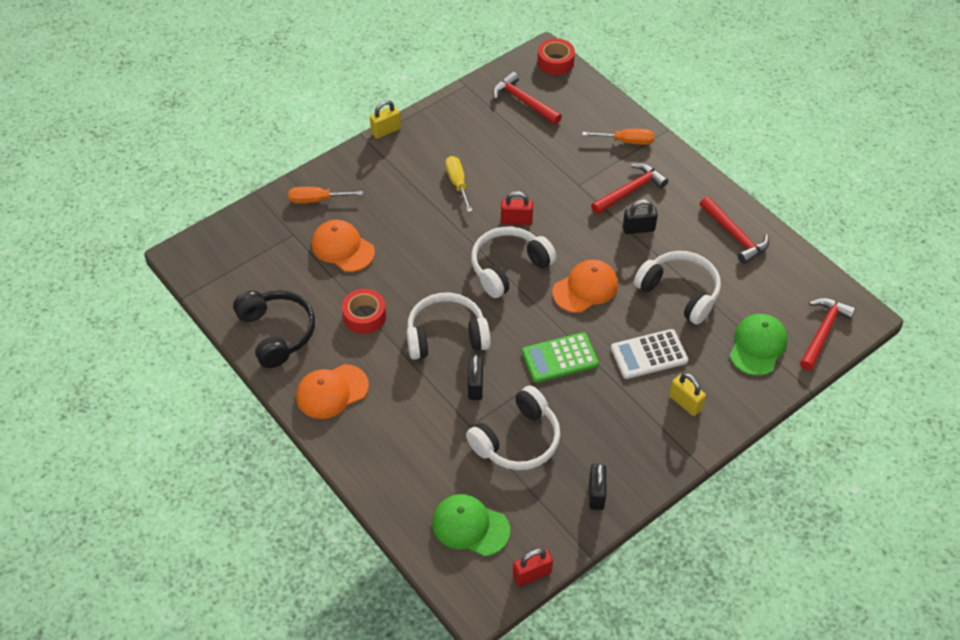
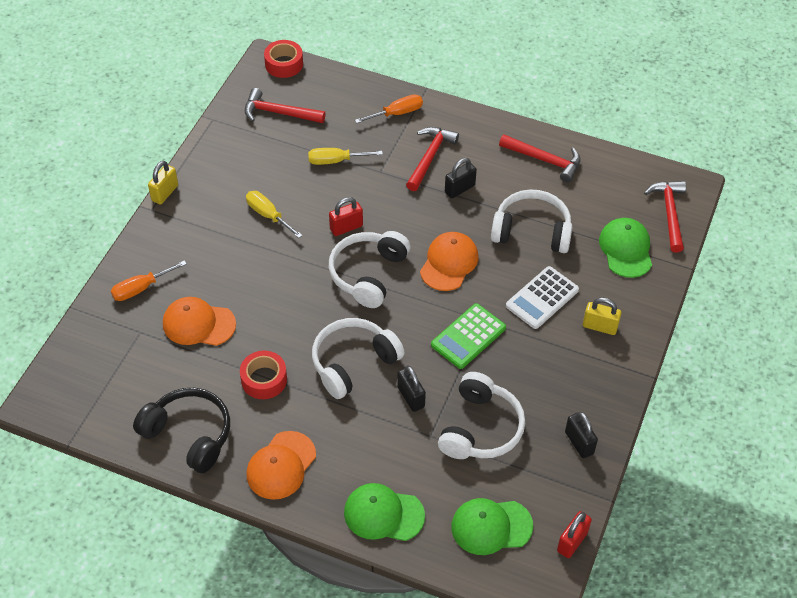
camera: 30 degrees left, 0 degrees up
none -> yellow screwdriver [308,148,383,165]
none -> green cap [344,483,425,541]

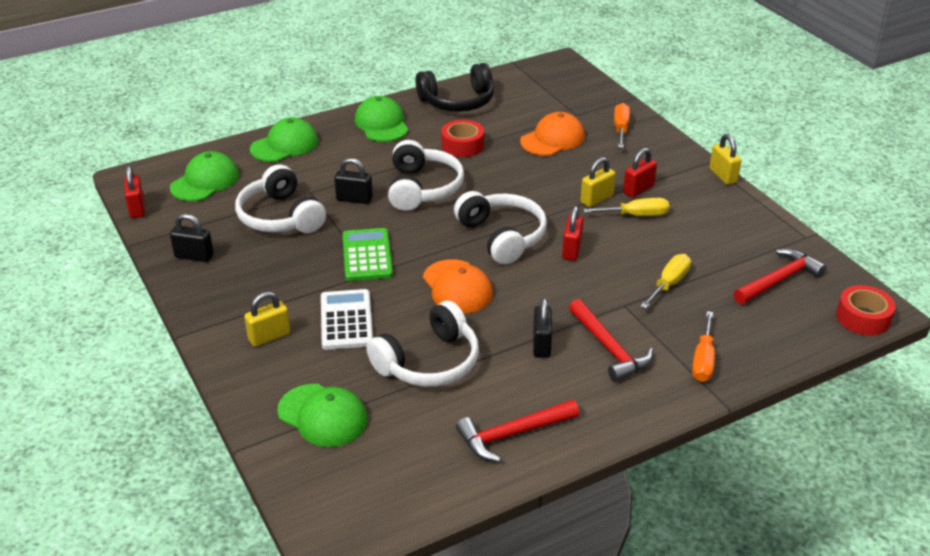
camera: 130 degrees right, 15 degrees down
orange cap [247,431,316,500] -> green cap [355,96,408,142]
red hammer [644,181,686,253] -> none
none -> yellow padlock [580,157,616,207]
none -> red padlock [623,148,657,198]

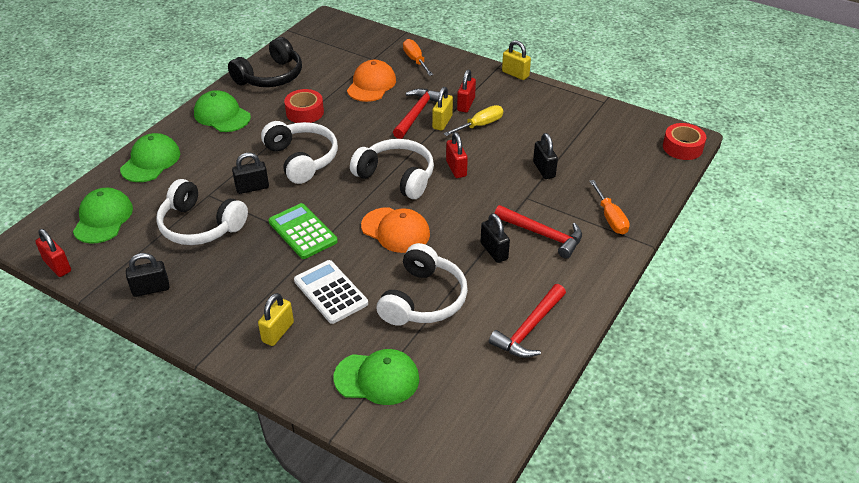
camera: 30 degrees left, 5 degrees up
yellow screwdriver [640,254,691,309] -> black padlock [533,133,558,179]
red hammer [734,249,827,304] -> red hammer moved to [393,89,439,139]

